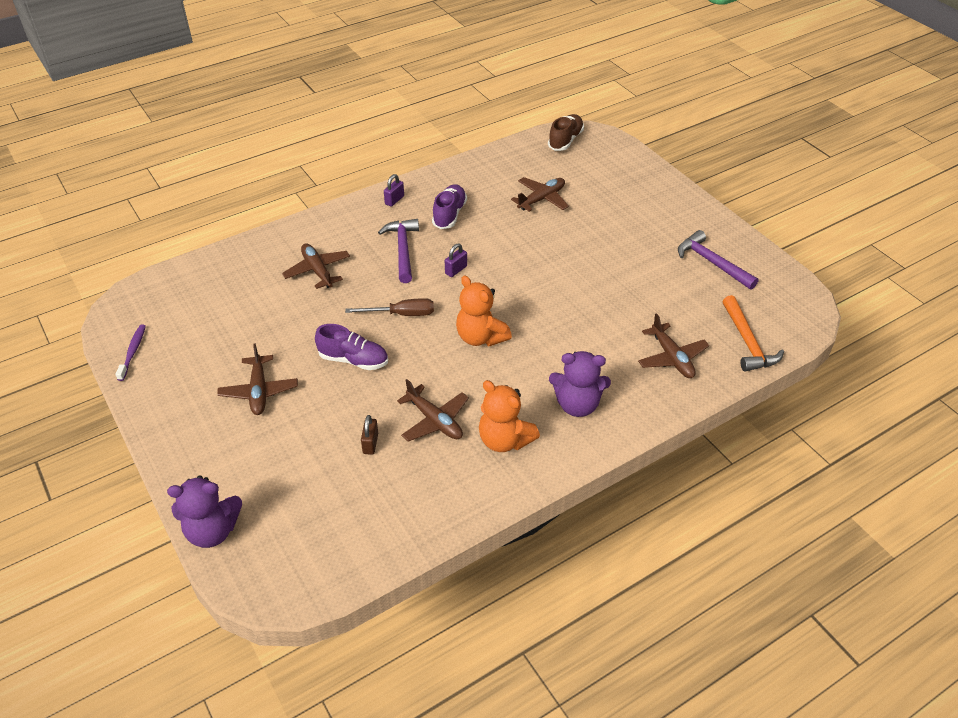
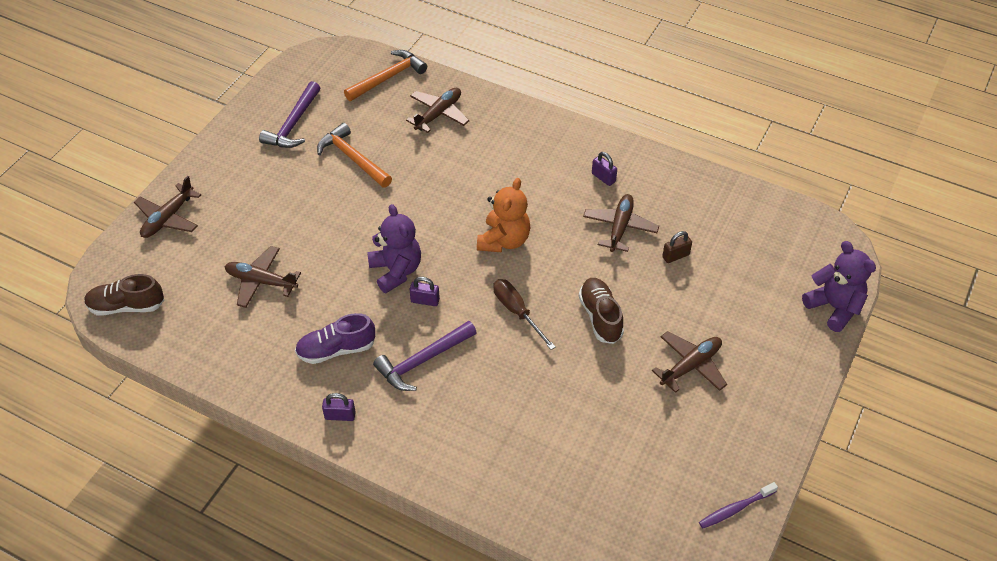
camera: 120 degrees left, 5 degrees up
brown plane [282,243,350,289] -> brown plane moved to [134,176,201,238]
purple shoe [315,324,388,370] -> brown shoe [579,278,624,344]
orange teddy bear [479,380,540,452] -> purple padlock [592,152,617,186]
purple teddy bear [549,351,611,417] -> purple teddy bear moved to [367,204,421,293]
none -> orange hammer [317,123,392,188]

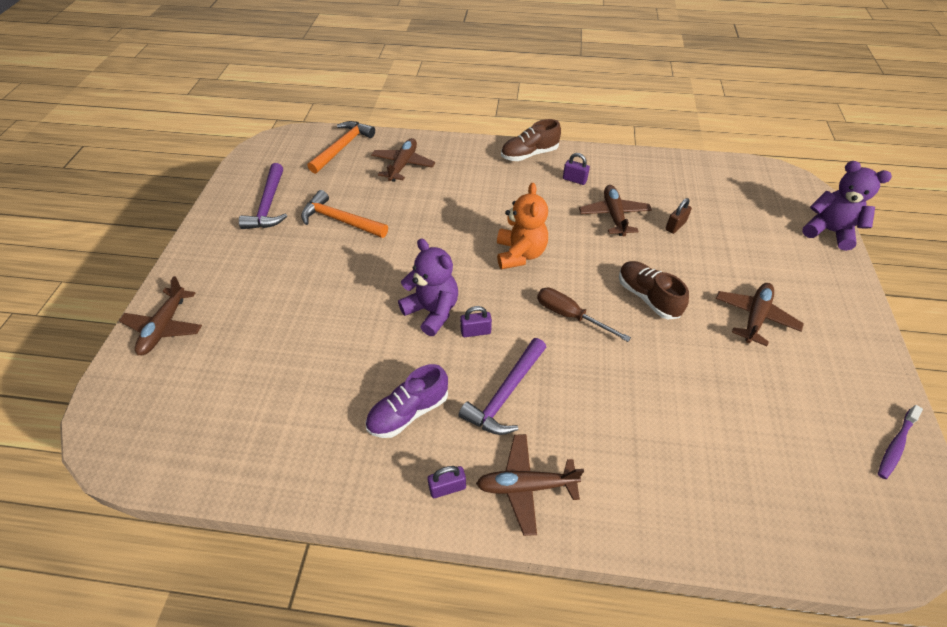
camera: 20 degrees left, 0 degrees up
brown shoe [84,274,164,316] -> brown shoe moved to [501,119,561,161]
brown plane [224,246,301,308] -> brown plane moved to [476,434,584,536]

